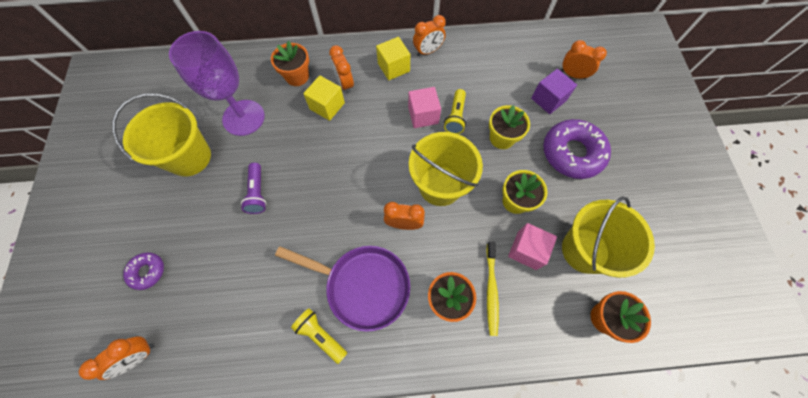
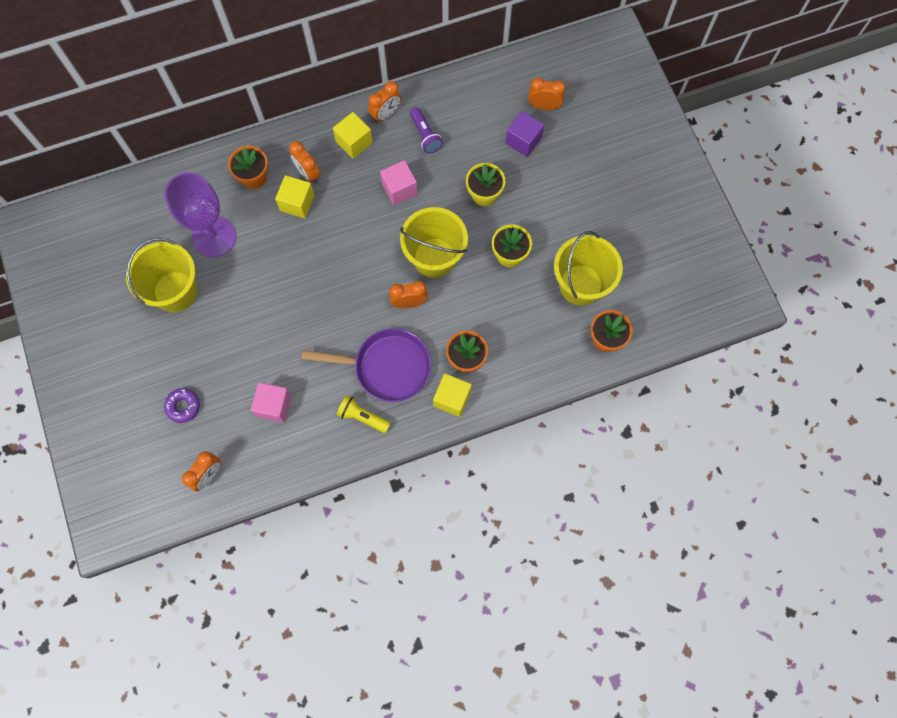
camera: 15 degrees left, 5 degrees up
purple flashlight [241,163,267,214] -> purple flashlight moved to [410,107,443,153]
yellow flashlight [444,89,466,134] -> none
yellow toothbrush [486,242,499,336] -> none
pink cube [508,223,557,270] -> pink cube moved to [251,382,292,423]
purple donut [543,119,611,179] -> none
none -> yellow cube [433,374,472,417]

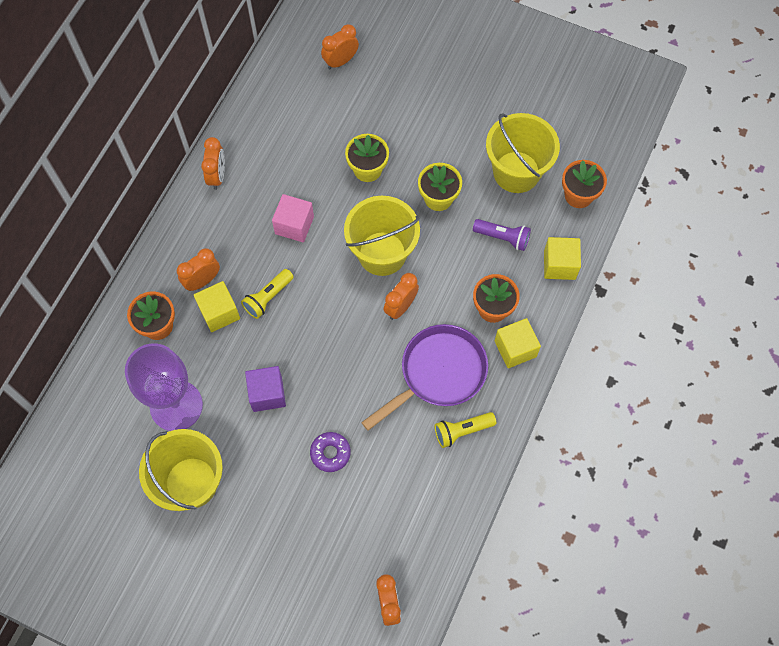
camera: 45 degrees left, 5 degrees down
purple donut [164,388,200,423] -> purple donut moved to [310,432,351,472]
pink cube [251,382,292,423] -> none
orange clock [289,141,320,184] -> orange clock turned 135 degrees clockwise [177,248,220,291]
yellow cube [333,112,373,159] -> yellow cube moved to [544,237,581,280]
purple flashlight [410,107,443,153] -> purple flashlight moved to [473,219,531,251]
purple cube [505,111,544,157] -> purple cube moved to [245,366,286,412]
none -> yellow flashlight [241,269,294,319]

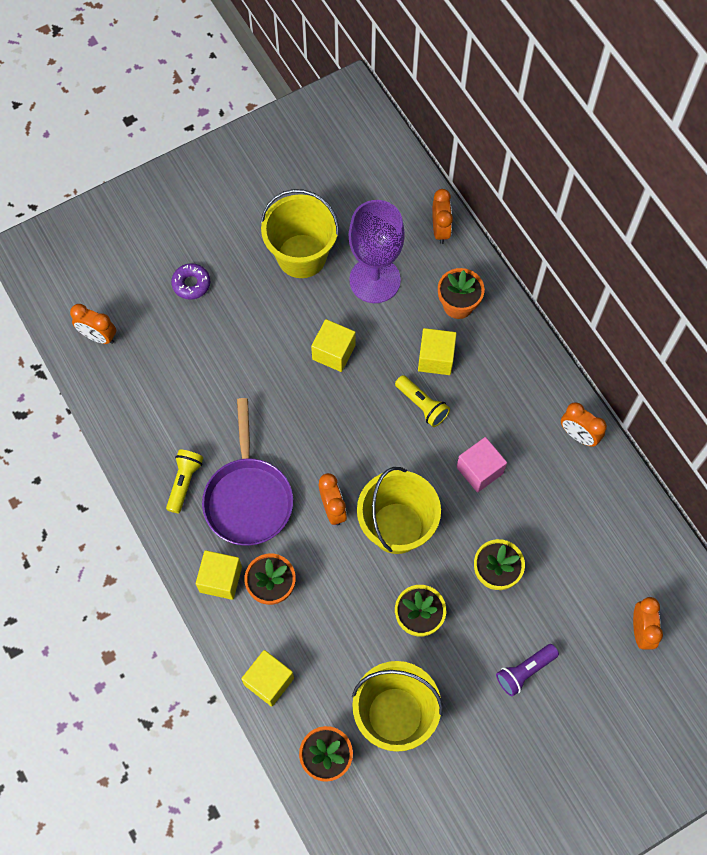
camera: 125 degrees right, 0 degrees up
orange clock [177,248,220,291] -> orange clock moved to [433,189,453,244]
yellow flashlight [241,269,294,319] -> yellow flashlight turned 150 degrees clockwise [395,375,450,427]
purple cube [245,366,286,412] -> yellow cube [311,319,356,372]
purple donut [310,432,351,472] -> purple donut moved to [171,263,210,300]
purple flashlight [473,219,531,251] -> purple flashlight moved to [496,644,559,696]

